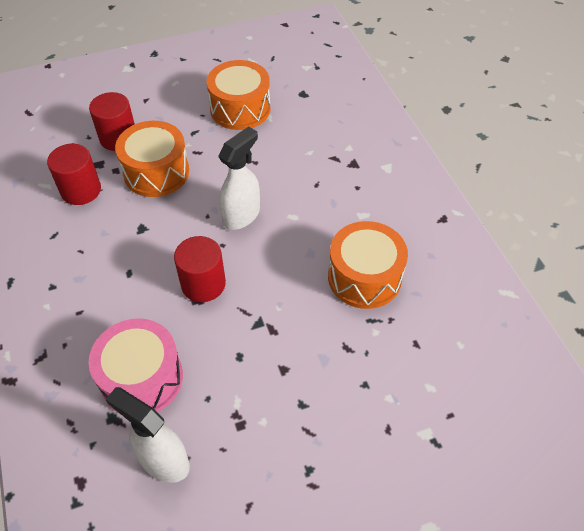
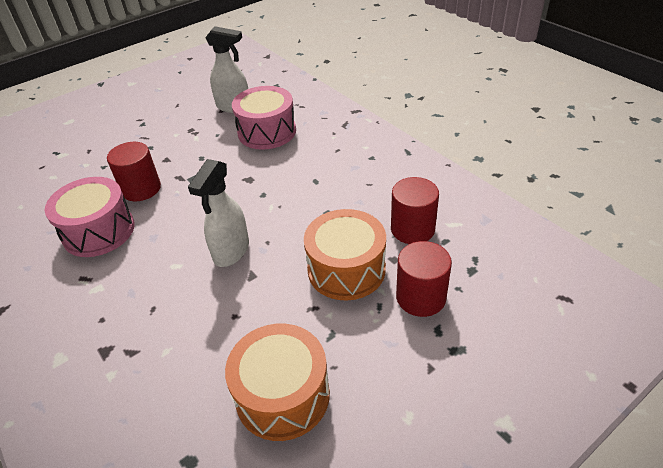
camera: 165 degrees right, 10 degrees down
red cylinder [174,236,226,302] -> red cylinder moved to [107,142,161,201]
orange drum [328,221,408,309] -> pink drum [45,177,135,257]

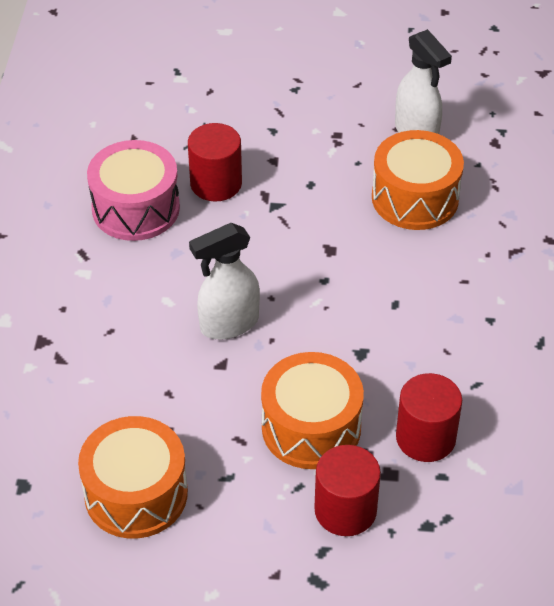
camera: 40 degrees right, 5 degrees up
pink drum [232,86,296,150] -> orange drum [372,130,464,230]

